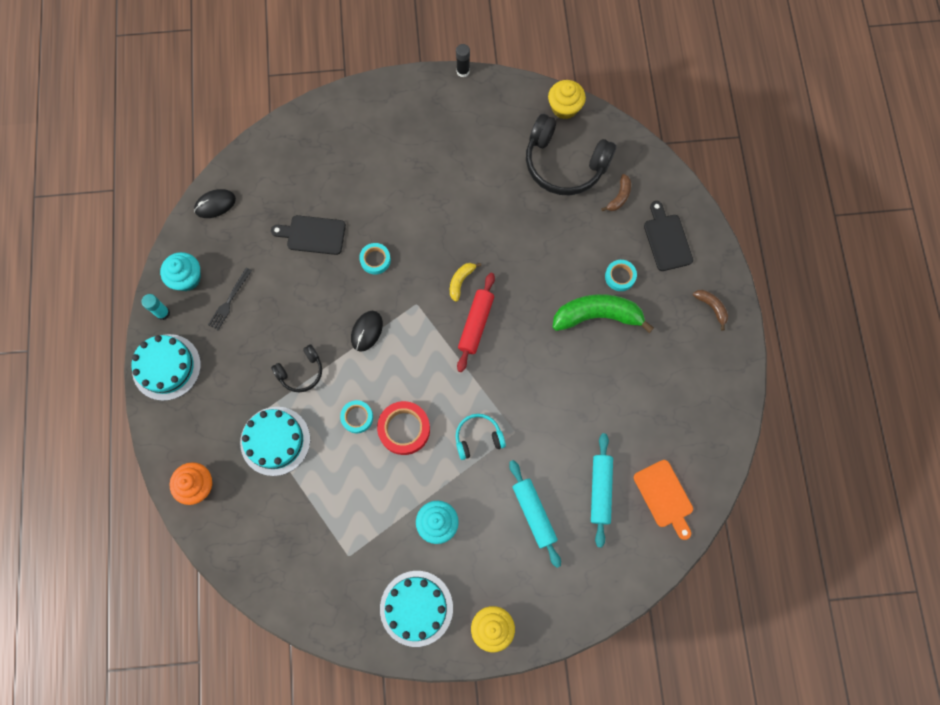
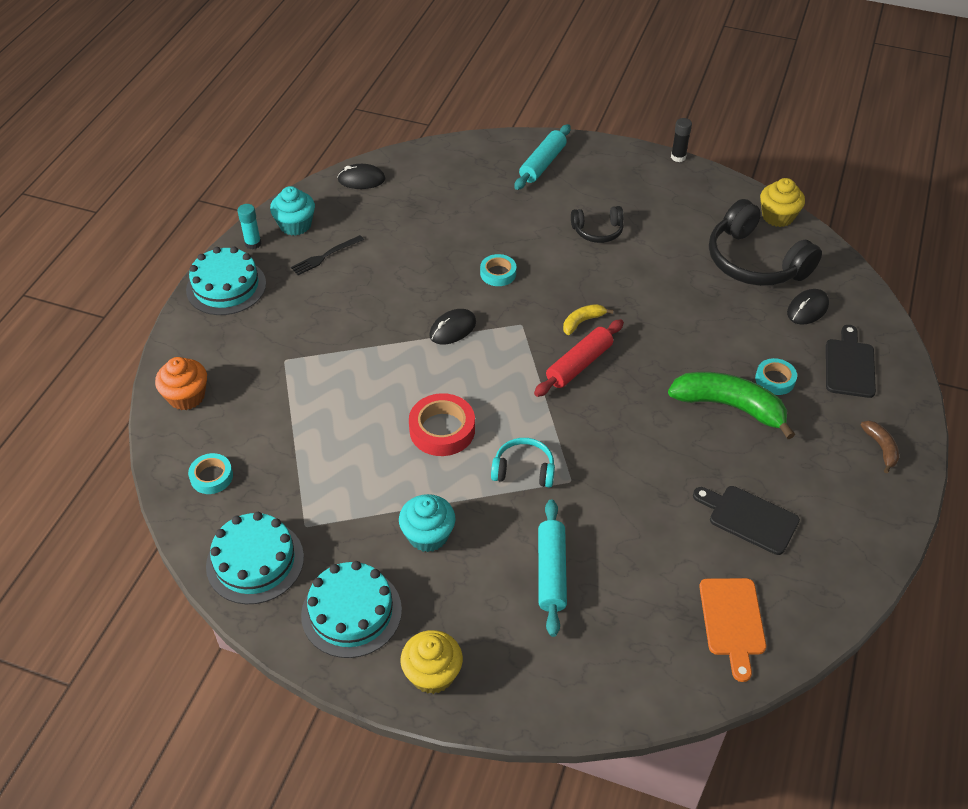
camera: 25 degrees right, 25 degrees down
turquoise cake [240,407,310,476] -> turquoise cake moved to [206,512,304,604]
black cutting board [271,215,346,255] -> black cutting board moved to [693,486,800,555]
black headphones [271,344,322,392] -> black headphones moved to [571,206,624,243]
turquoise tape [340,400,373,433] -> turquoise tape moved to [188,453,233,494]
turquoise rolling pin [591,433,613,548] -> turquoise rolling pin moved to [514,124,571,190]
brown banana [601,174,631,211] -> black mouse [787,289,829,325]

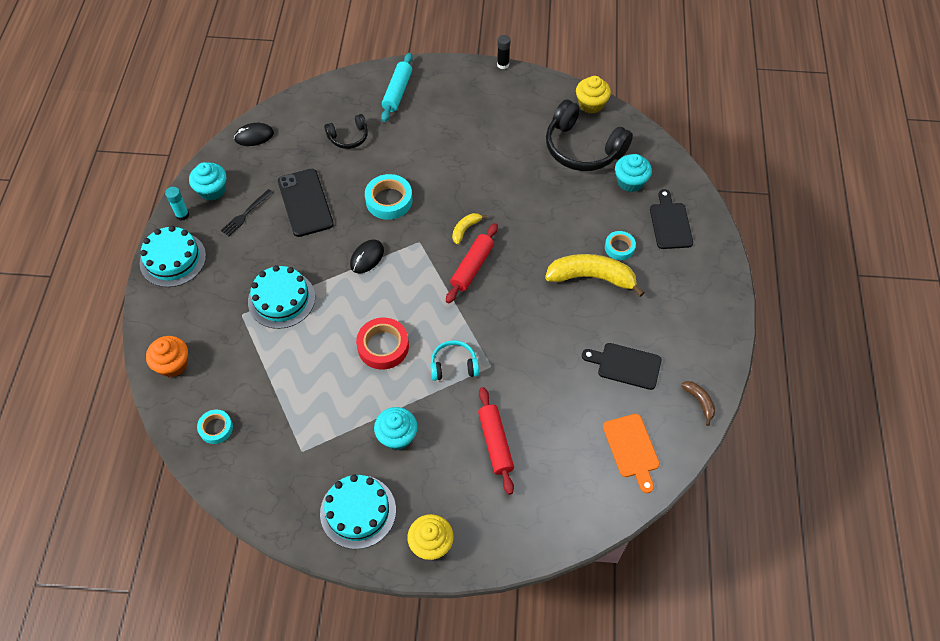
camera: 15 degrees left, 10 degrees up
turquoise cake [206,512,304,604] -> turquoise cake moved to [248,265,315,329]
turquoise tape [480,254,516,286] -> turquoise tape [365,174,412,220], size x1.61
turquoise rolling pin [538,499,567,637] -> red rolling pin [478,387,514,495]
black headphones [571,206,624,243] -> black headphones moved to [324,114,368,149]
green banana [668,372,795,439] -> yellow banana [545,254,645,297]
black mouse [787,289,829,325] -> turquoise cupcake [615,154,652,192]
brown banana [861,421,899,473] -> brown banana moved to [681,381,716,426]
none -> black phone [278,169,334,237]

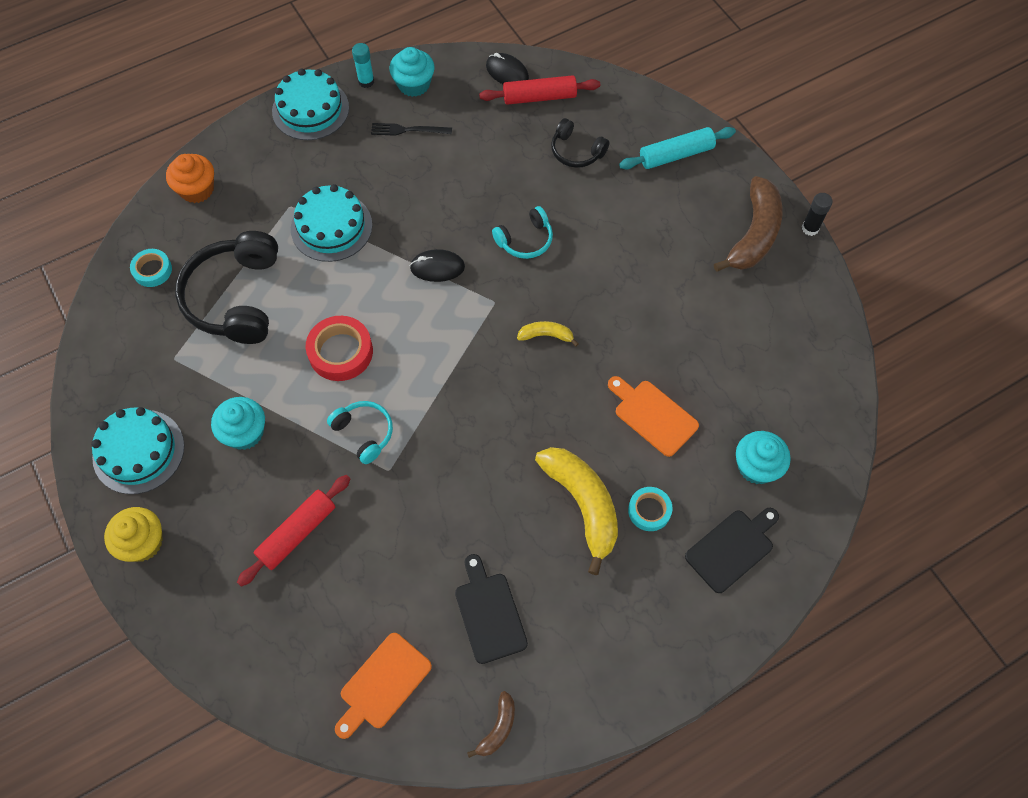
camera: 55 degrees right, 5 degrees up
black phone [278,169,334,237] -> none
turquoise tape [365,174,412,220] -> turquoise headphones [492,206,553,259]
red rolling pin [446,223,498,303] -> red rolling pin moved to [479,75,600,105]
black headphones [546,100,633,171] -> black headphones moved to [175,231,278,344]
yellow cupcake [576,76,611,114] -> none
none -> orange cutting board [608,376,699,457]
none -> brown banana [714,176,783,272]

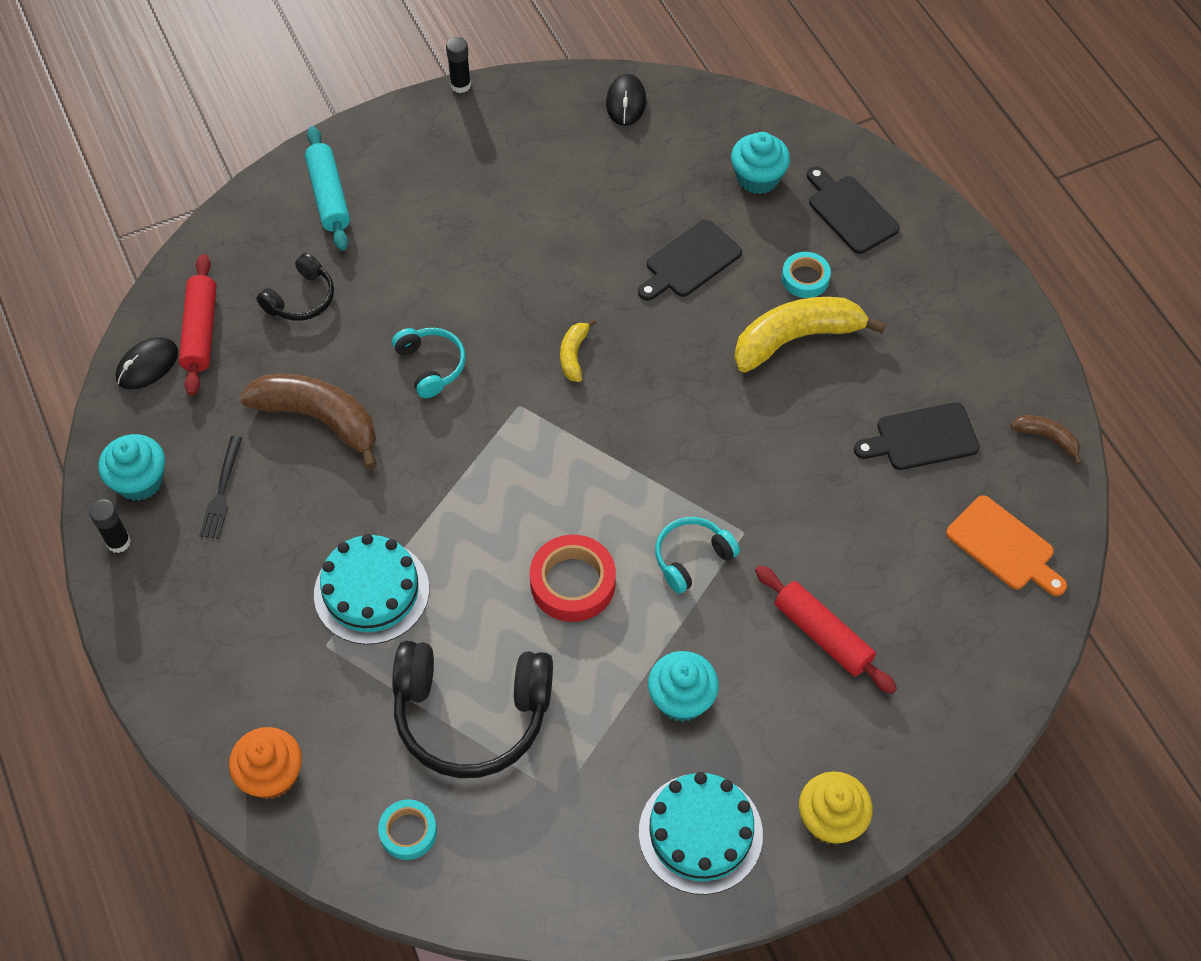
camera: 85 degrees left, 5 degrees down
turquoise cake [272,68,349,140] -> none
turquoise glue stick [352,43,374,88] -> black glue stick [89,499,131,553]
black mouse [410,249,465,282] -> black mouse moved to [606,74,646,126]
orange cutting board [608,376,699,457] -> black cutting board [638,220,742,301]
brown banana [714,176,783,272] -> brown banana moved to [239,374,377,470]

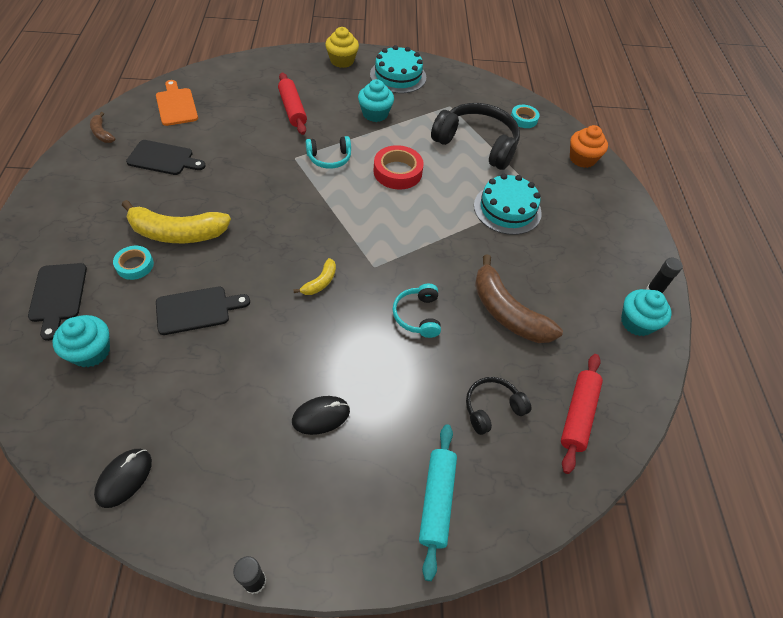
camera: 160 degrees left, 5 degrees down
black mouse [116,337,178,389] -> black mouse moved to [292,396,350,435]
black fork [199,436,242,539] -> none

